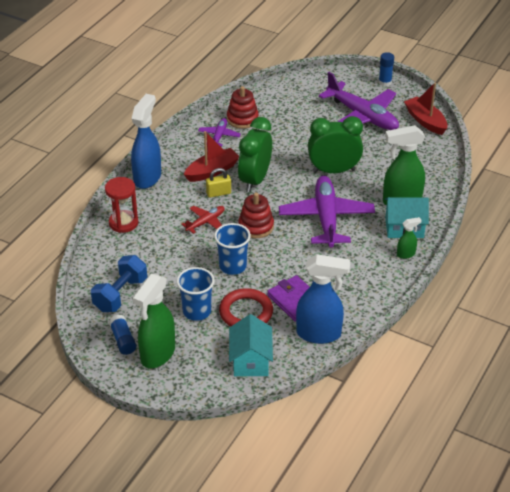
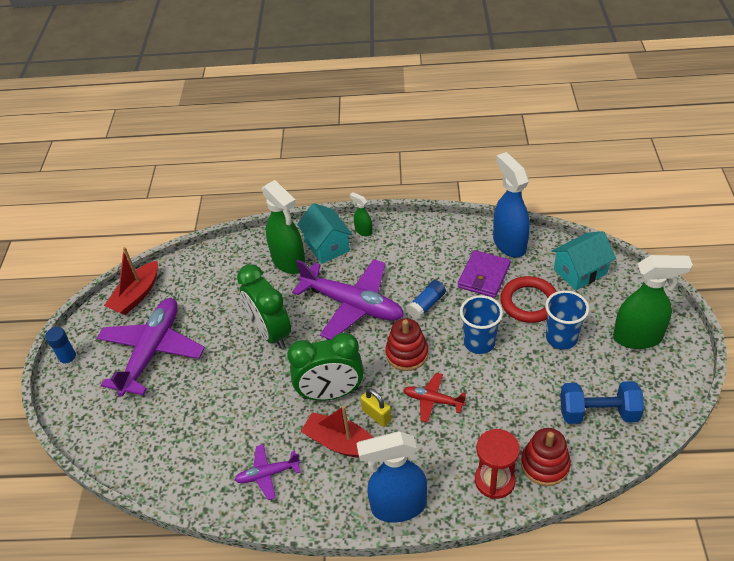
camera: 115 degrees left, 5 degrees up
blue glue stick [109,314,136,355] -> blue glue stick moved to [407,280,446,319]
red stacking toy [227,86,259,129] -> red stacking toy moved to [521,428,571,486]
purple plane [279,176,375,248] -> purple plane turned 120 degrees counterclockwise [292,259,404,340]

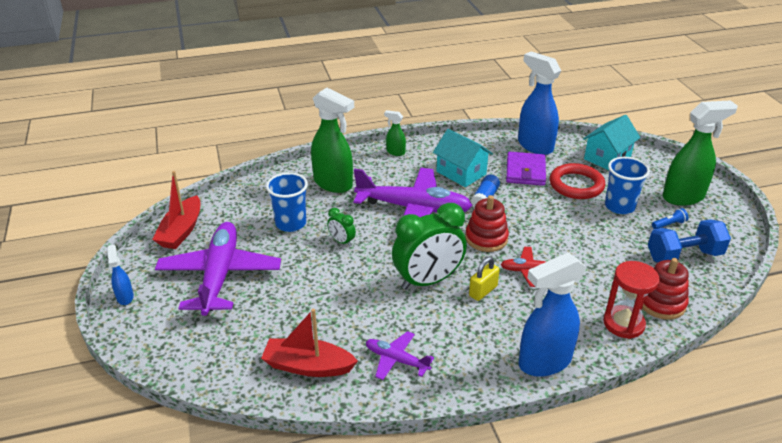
camera: 20 degrees left, 10 degrees down
blue glue stick [45,327,78,367] -> blue spray bottle [108,245,134,305]
purple plane [234,444,301,500] -> purple plane turned 60 degrees clockwise [366,331,434,380]
green clock [237,264,291,349] -> green clock [327,208,356,247], size x0.45
turquoise house [297,203,353,264] -> turquoise house moved to [433,129,493,187]
red boat [301,406,374,458] -> red boat moved to [261,309,358,377]
yellow padlock [360,388,392,427] -> yellow padlock turned 75 degrees counterclockwise [469,257,500,301]
blue cup [460,295,503,354] -> blue cup moved to [266,172,308,232]
none -> blue flashlight [652,208,689,229]

